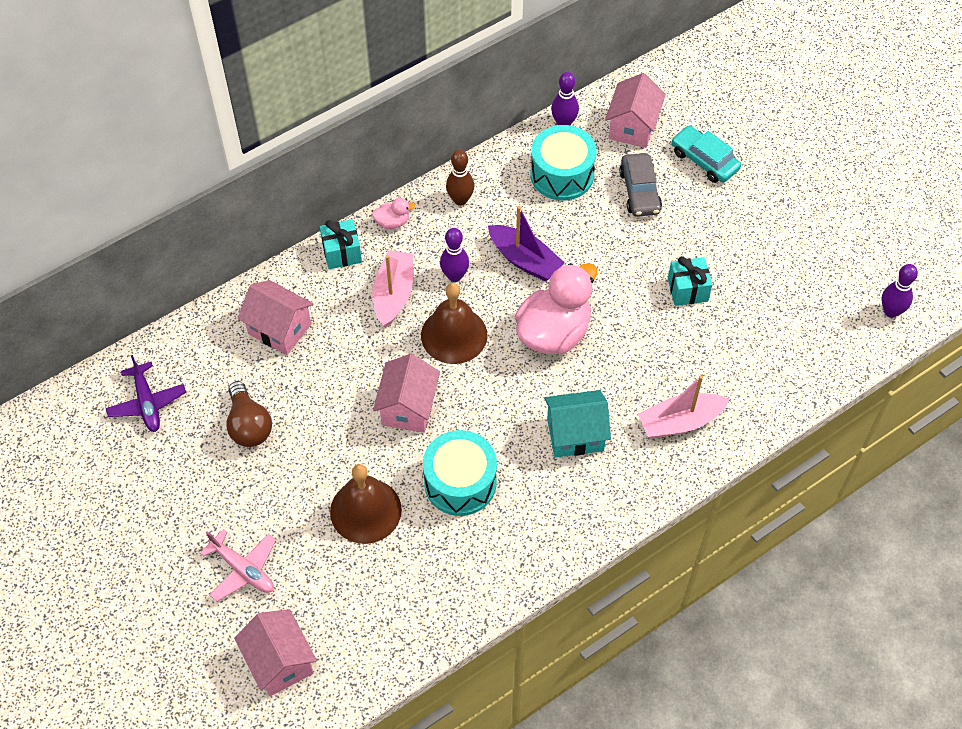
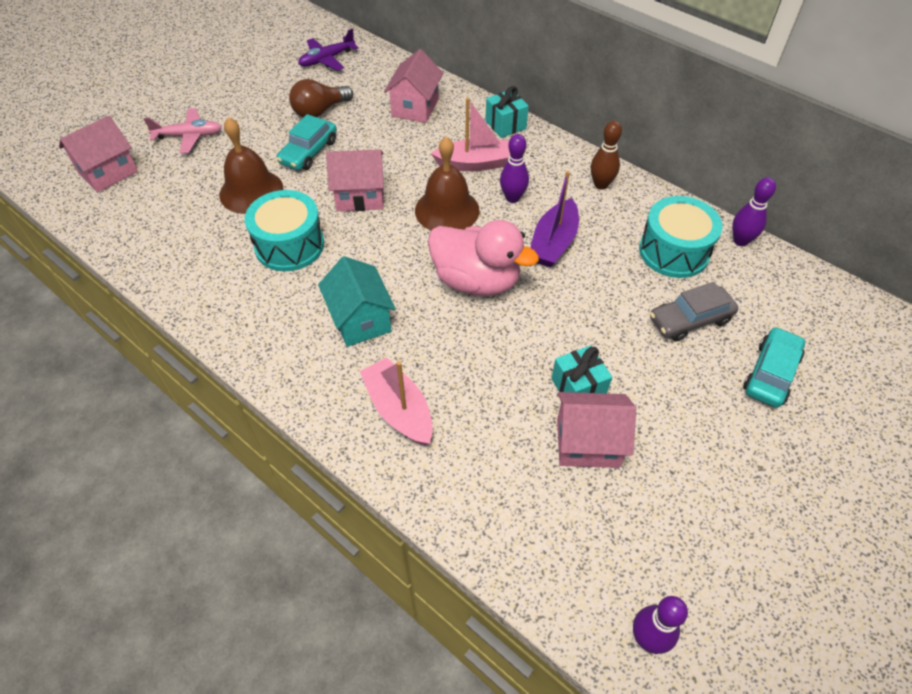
camera: 75 degrees right, 5 degrees down
pink plane [200,529,276,602] -> pink plane turned 120 degrees counterclockwise [144,108,222,154]
pink duck [372,198,416,229] -> none
pink house [605,73,666,148] -> pink house moved to [557,392,636,468]
none -> turquoise car [276,114,337,170]

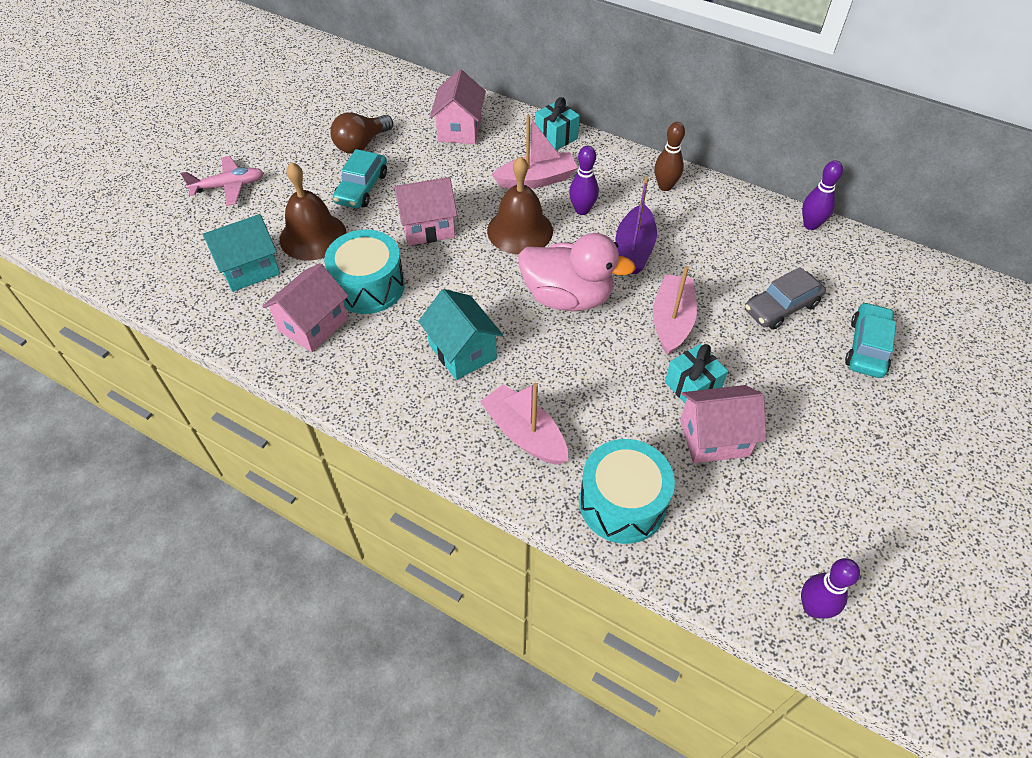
camera: 10 degrees left, 0 degrees up
pink house [59,116,138,193] -> pink house moved to [262,263,348,352]
purple plane [298,28,359,71] -> none
turquoise drum [639,196,723,278] -> turquoise drum moved to [579,439,675,544]
none -> turquoise house [203,214,280,292]
none -> pink boat [653,266,697,355]

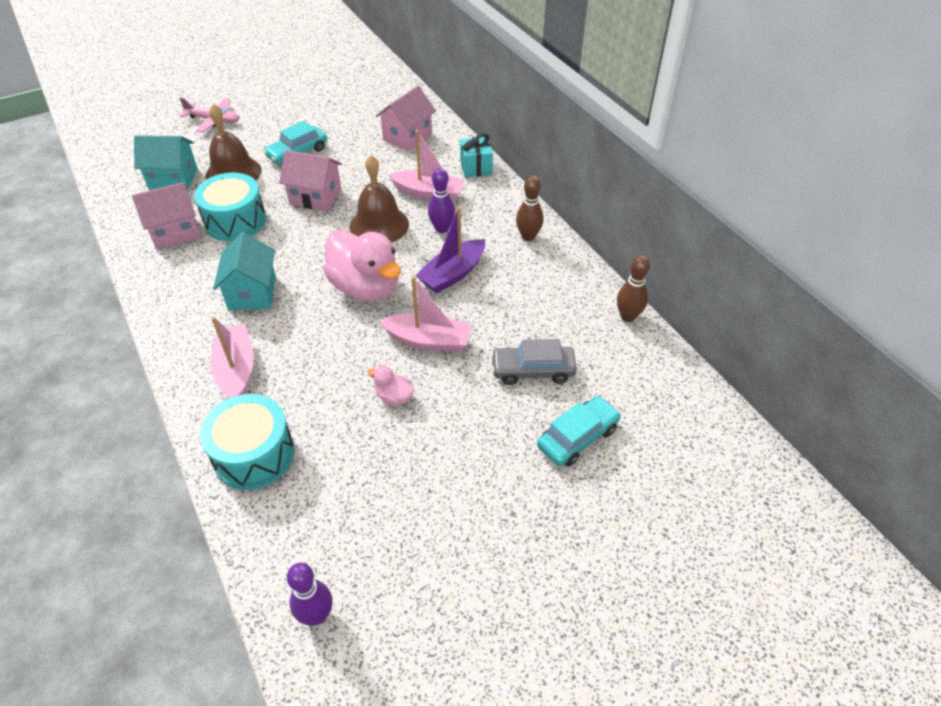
camera: 30 degrees right, 5 degrees down
brown light bulb [330,112,393,154] -> none
pink boat [653,266,697,355] -> pink boat turned 60 degrees clockwise [378,276,472,352]
turquoise gift [665,344,728,403] -> pink duck [368,366,414,405]
pink house [680,385,766,463] -> none
purple bowling pin [802,160,843,230] -> brown bowling pin [617,255,650,322]

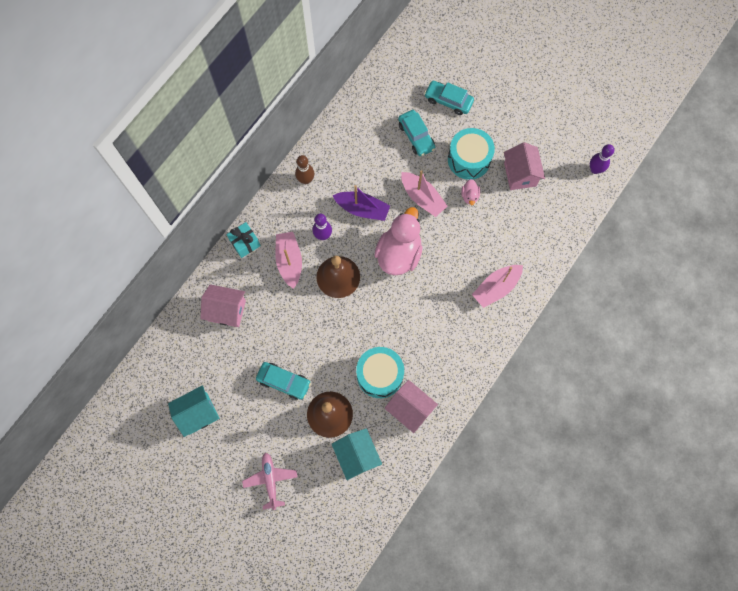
camera: 115 degrees left, 25 degrees up
turquoise drum [200,394,295,490] -> turquoise drum moved to [448,128,495,180]
turquoise house [213,232,276,310] -> turquoise house moved to [168,385,220,437]
pink house [279,150,342,211] -> pink house moved to [504,142,545,190]
pink boat [378,276,472,352] -> pink boat turned 150 degrees clockwise [401,170,448,217]
grey car [491,339,577,385] -> turquoise car [398,110,435,156]
brown bowling pin [617,255,650,322] -> none

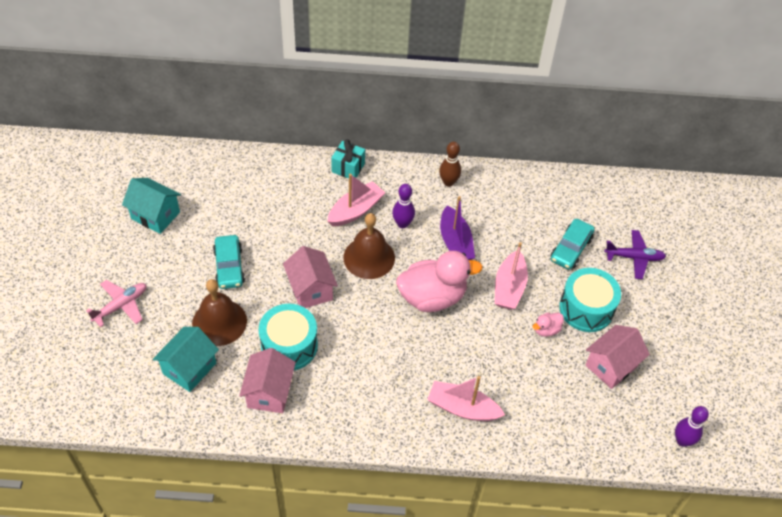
camera: 55 degrees right, 20 degrees down
pink house [200,284,246,327] -> pink house moved to [283,246,338,308]
turquoise car [424,81,474,115] -> purple plane [604,230,666,279]

